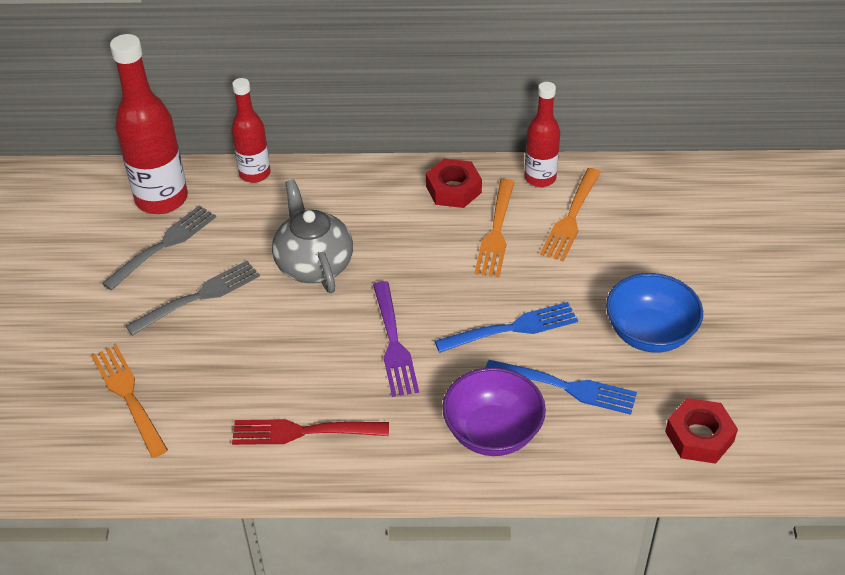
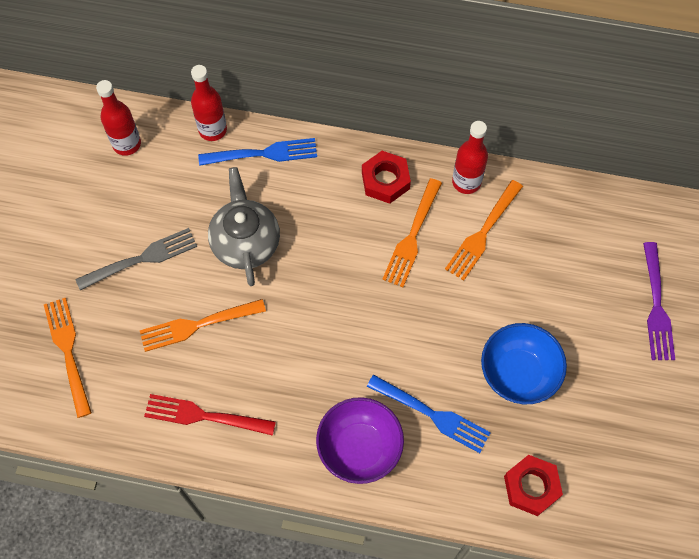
camera: 10 degrees right, 20 degrees up
grey fork [102,205,216,291] -> none
red bottle [110,34,188,214] -> red bottle [96,80,141,156], size x0.61
purple fork [373,281,419,397] -> purple fork moved to [643,242,675,360]
blue fork [435,302,578,353] -> blue fork moved to [198,138,317,166]
none -> orange fork [140,299,266,352]

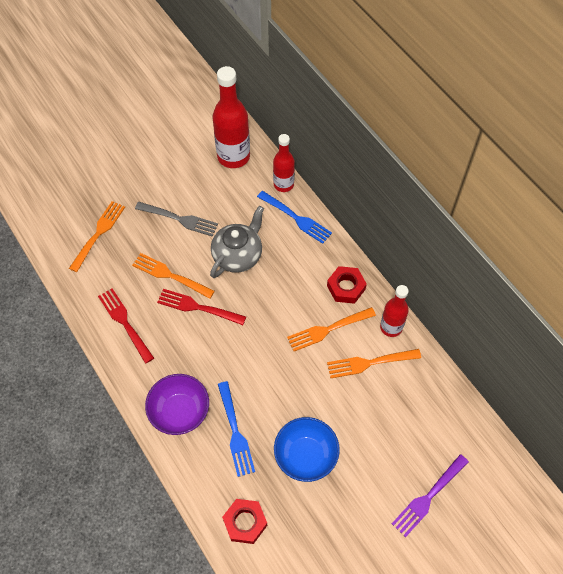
camera: 45 degrees right, 5 degrees down
red bottle [96,80,141,156] -> red bottle [213,66,250,168], size x1.64
none -> red fork [157,289,246,325]

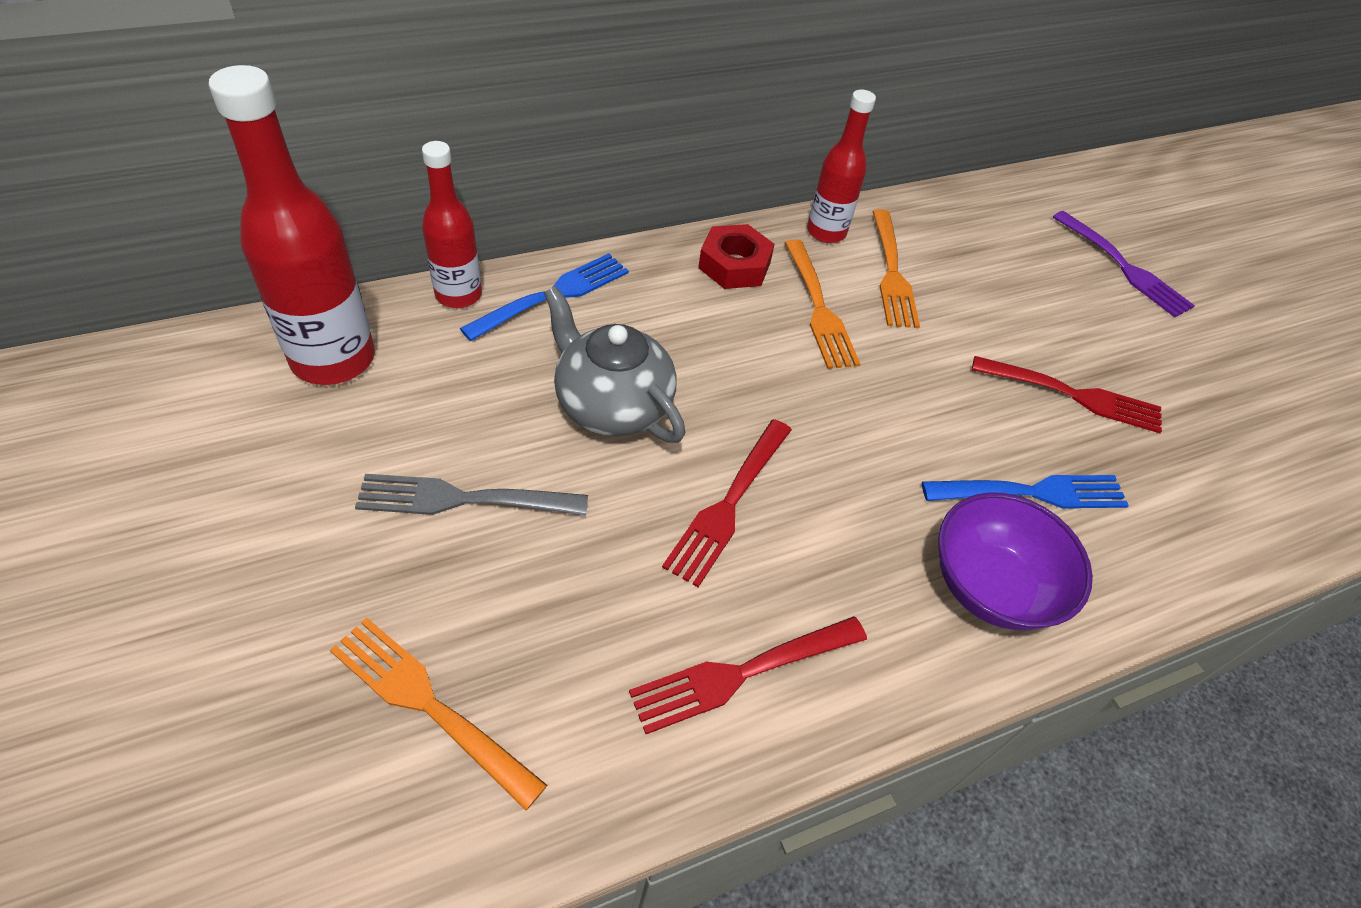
camera: 85 degrees left, 10 degrees down
orange fork [132,253,215,299] -> none
grey fork [135,202,218,237] -> grey fork turned 120 degrees counterclockwise [355,474,588,516]
red nut [222,499,267,544] -> none
blue bowl [274,417,340,482] -> red fork [972,356,1162,433]

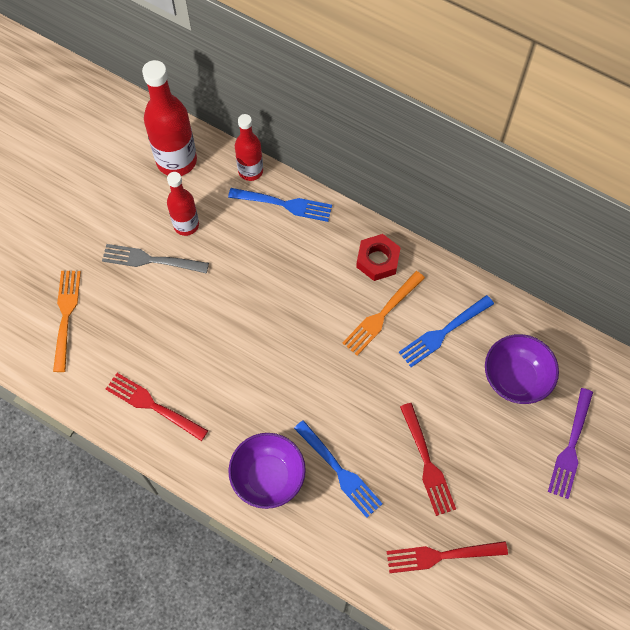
camera: 60 degrees right, 15 degrees up
grey fork [355,474,588,516] -> grey fork turned 45 degrees counterclockwise [102,244,209,274]
grey teapot [544,286,685,443] -> none
red fork [662,419,792,587] -> red fork moved to [387,541,508,573]
red bottle [807,90,876,243] -> red bottle moved to [167,172,199,236]
orange fork [872,209,920,328] -> blue fork [399,295,494,367]
none -> purple bowl [485,334,559,404]

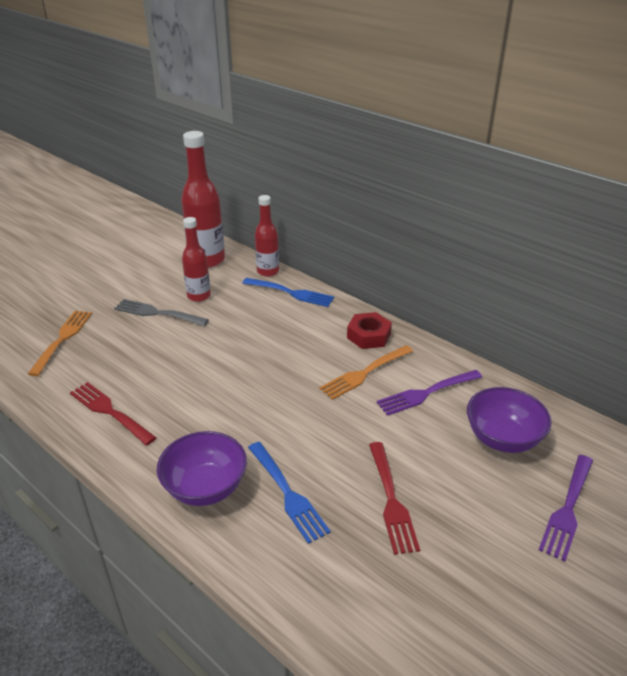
camera: 10 degrees right, 30 degrees down
red fork [387,541,508,573] -> none
blue fork [399,295,494,367] -> purple fork [376,370,482,416]

